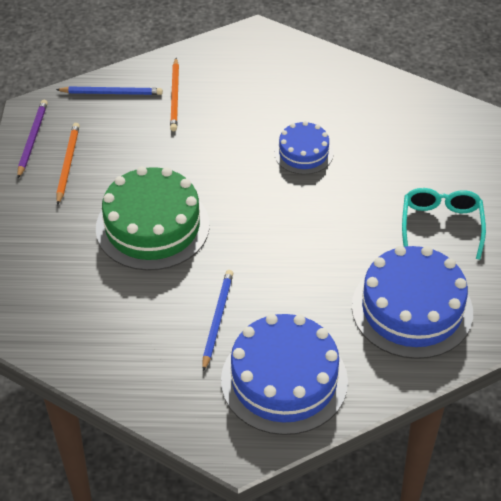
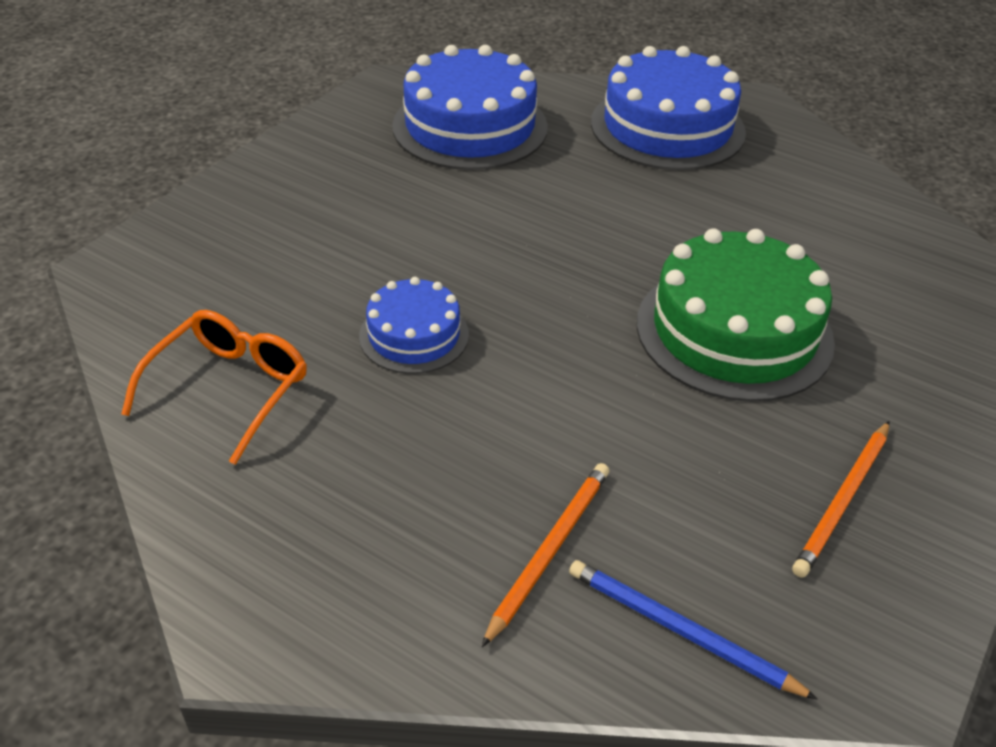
camera: 150 degrees left, 5 degrees down
purple pencil [17,100,48,178] -> none
blue pencil [202,270,233,371] -> none
turquoise glasses [402,188,486,260] -> none
none -> orange glasses [121,310,307,465]

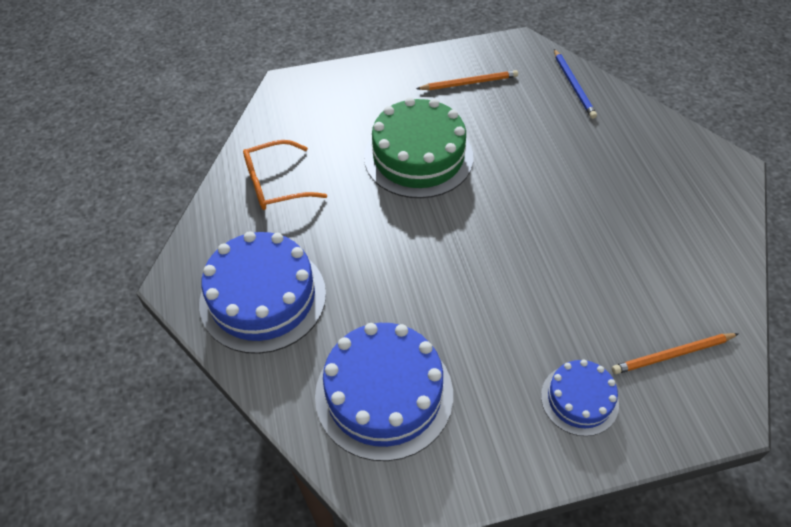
camera: 135 degrees left, 10 degrees up
orange glasses [121,310,307,465] -> orange glasses moved to [243,140,327,210]
blue cake [359,277,469,374] -> blue cake moved to [541,360,619,436]
orange pencil [482,463,609,647] -> orange pencil moved to [612,333,739,374]

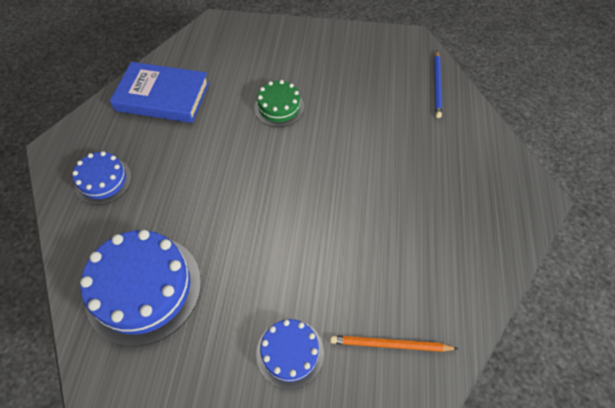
camera: 20 degrees right, 5 degrees up
blue cake [199,231,326,354] -> blue cake [72,151,132,205], size x0.55
orange glasses [243,140,327,210] -> blue book [110,62,209,123]
green cake [364,97,473,198] -> green cake [254,80,304,127], size x0.55
orange pencil [416,70,518,90] -> none

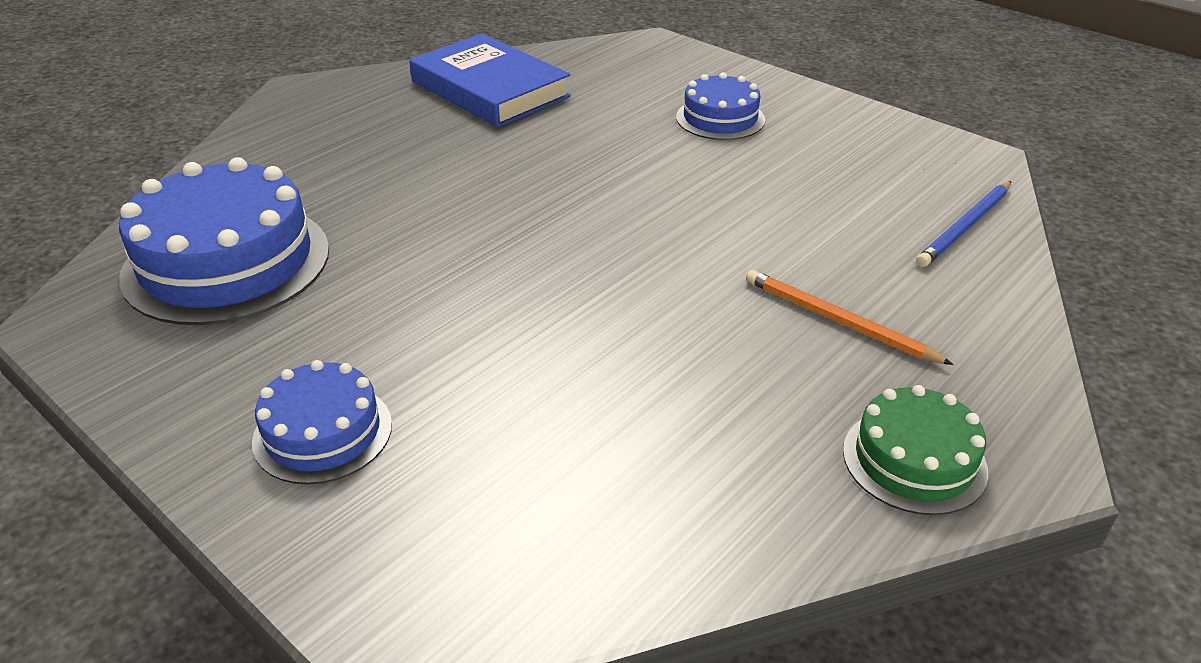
camera: 35 degrees right, 20 degrees down
blue cake [72,151,132,205] -> blue cake moved to [676,72,765,140]
green cake [254,80,304,127] -> green cake moved to [843,385,988,515]
orange pencil [330,335,458,352] -> orange pencil moved to [746,270,953,365]

